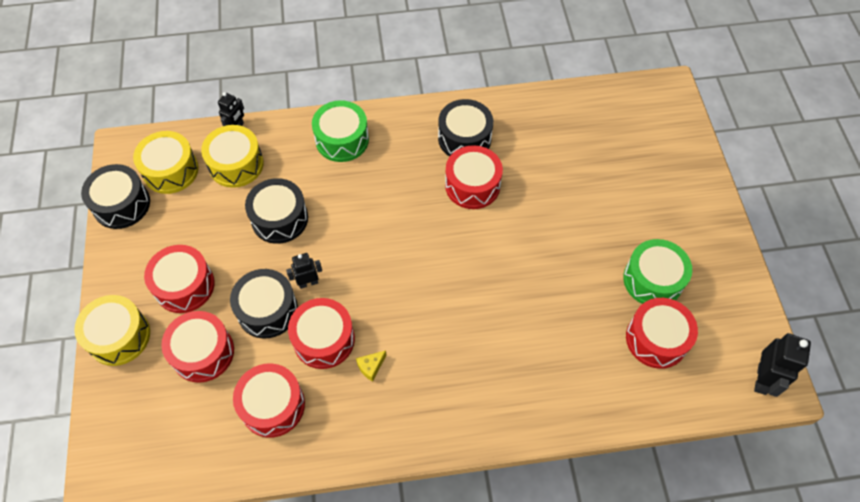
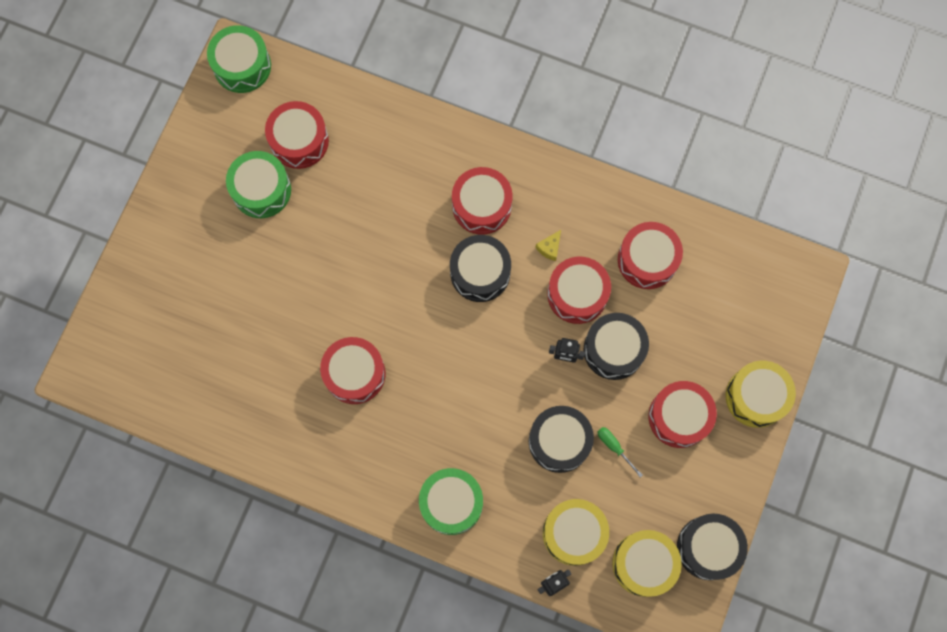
camera: 150 degrees left, 15 degrees up
red drum [161,311,234,383] -> red drum moved to [452,167,512,235]
yellow cheese [356,351,387,381] -> yellow cheese turned 135 degrees clockwise [535,230,561,261]
black drum [438,99,493,156] -> black drum moved to [450,235,511,302]
black robot [754,333,811,397] -> green drum [207,25,271,93]
none -> green screwdriver [598,427,643,478]

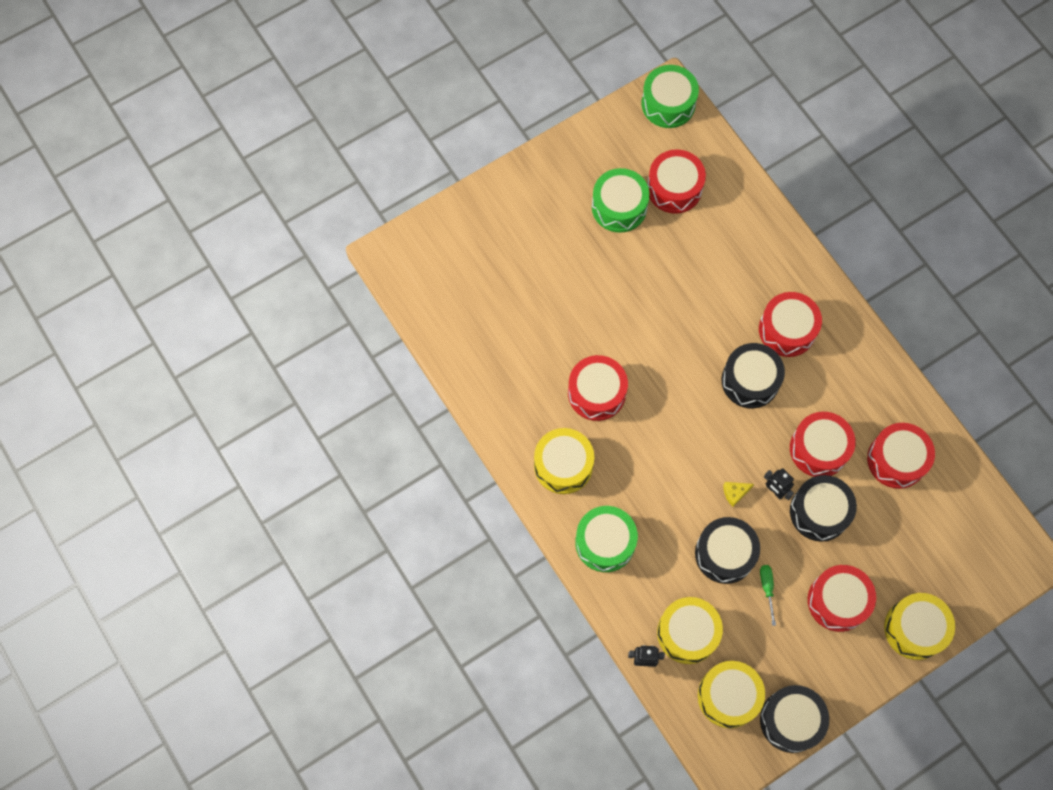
camera: 35 degrees right, 5 degrees down
yellow cheese [535,230,561,261] -> yellow cheese moved to [723,482,754,507]
none -> yellow drum [534,428,594,494]

